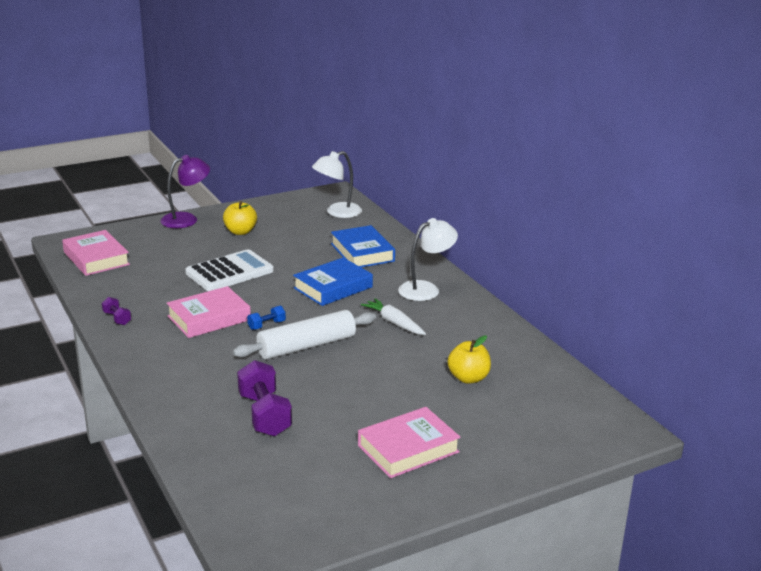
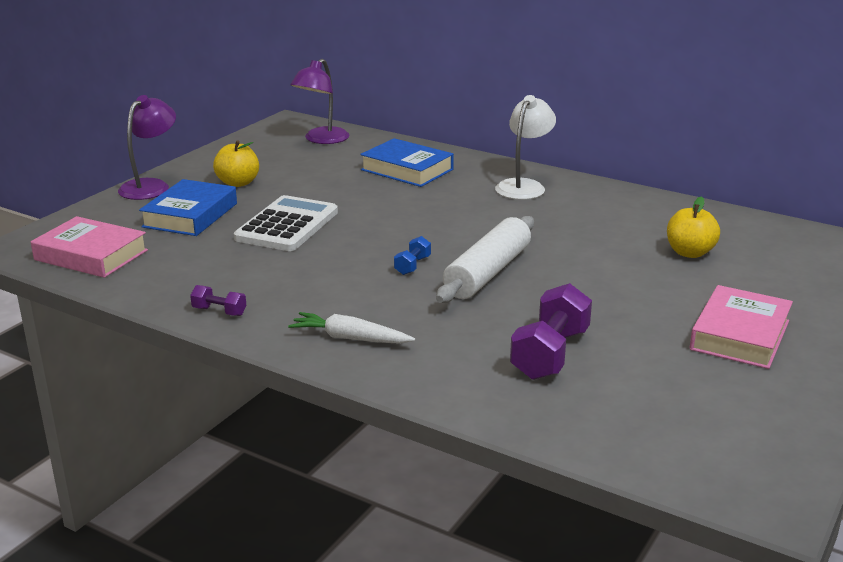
camera: 30 degrees left, 0 degrees up
pink book [166,286,251,338] -> none
purple dumbbell [237,360,292,436] -> purple dumbbell turned 75 degrees clockwise [510,283,592,380]
blue book [293,258,373,306] -> blue book moved to [139,179,237,236]
white lamp [312,151,362,218] -> purple lamp [290,59,349,144]
white carrot [361,298,426,335] -> white carrot moved to [288,312,415,344]

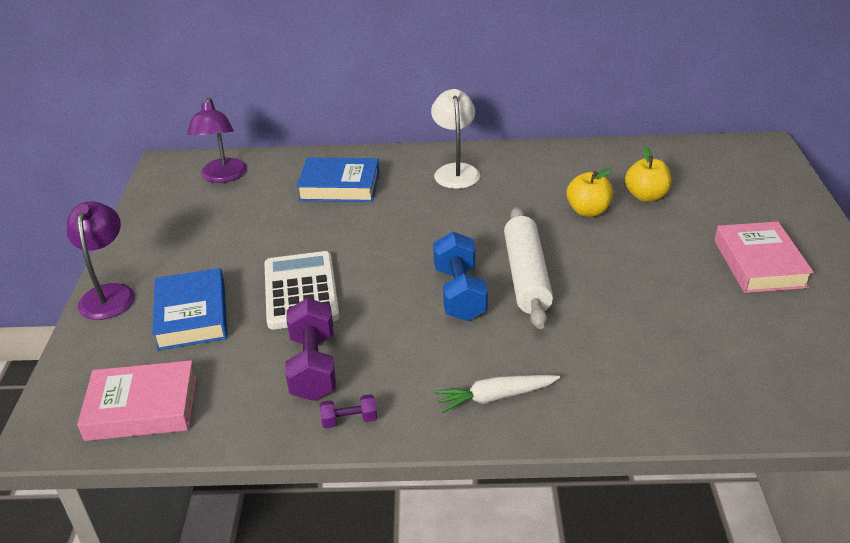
camera: 30 degrees left, 10 degrees up
yellow apple [213,140,259,187] -> yellow apple moved to [566,168,613,217]
blue dumbbell [394,236,431,275] -> blue dumbbell [433,232,488,321], size x2.03
purple dumbbell [510,283,592,380] -> purple dumbbell moved to [285,298,336,401]

